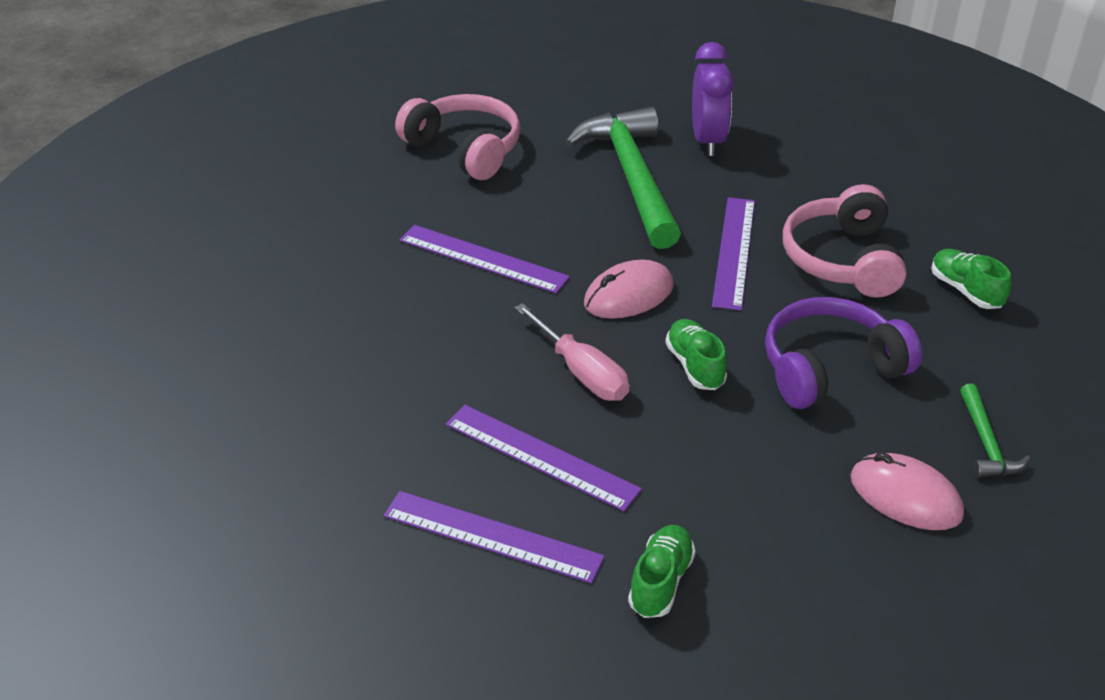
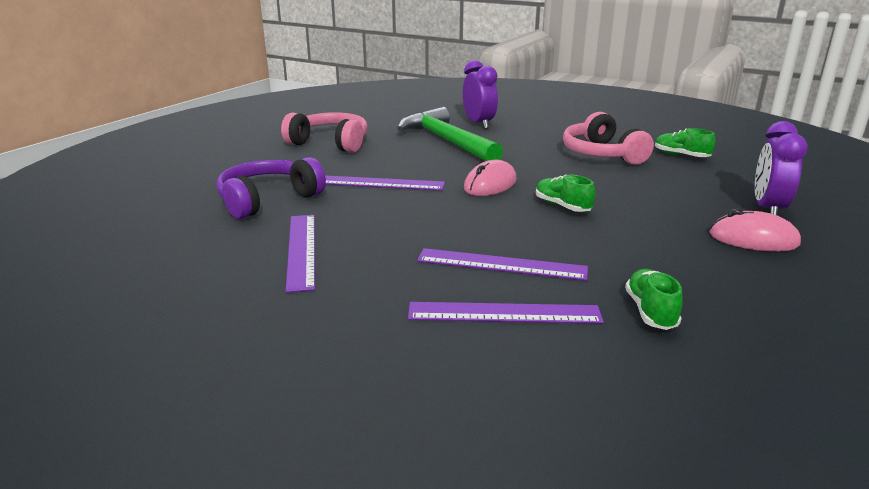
camera: 20 degrees left, 15 degrees down
pink screwdriver [515,303,629,401] -> none
purple ruler [712,197,755,311] -> purple ruler moved to [286,215,315,293]
purple headphones [765,297,922,409] -> purple headphones moved to [217,157,326,219]
green hammer [960,384,1030,477] -> purple clock [755,121,808,215]

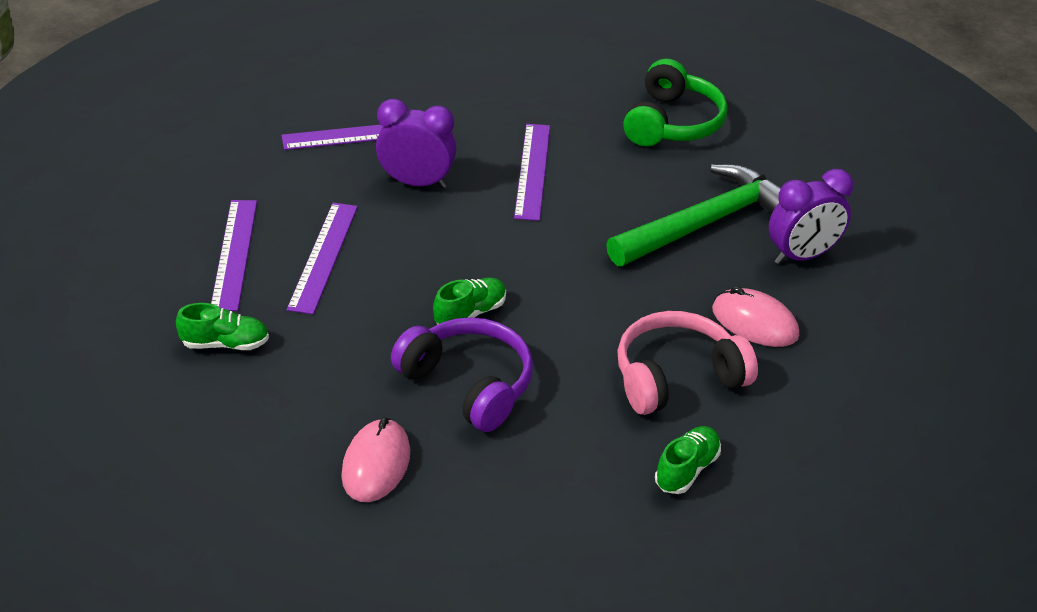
camera: 85 degrees right, 15 degrees up
purple headphones [217,157,326,219] -> purple headphones moved to [391,317,533,432]
pink headphones [281,112,368,153] -> green headphones [623,59,728,146]
pink mouse [464,160,517,196] -> pink mouse moved to [712,286,799,347]
purple clock [755,121,808,215] -> purple clock moved to [376,99,456,188]

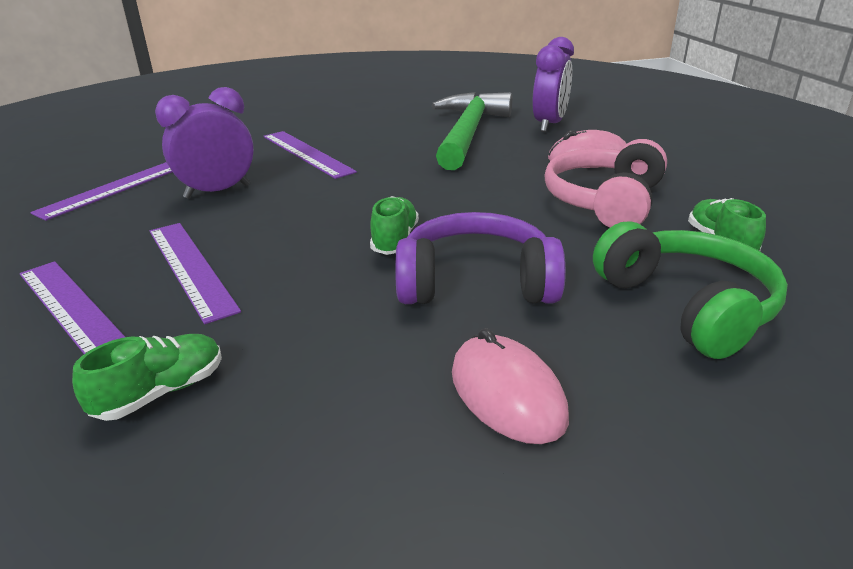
camera: 40 degrees left, 10 degrees down
green headphones [623,59,728,146] -> green headphones moved to [593,221,788,359]

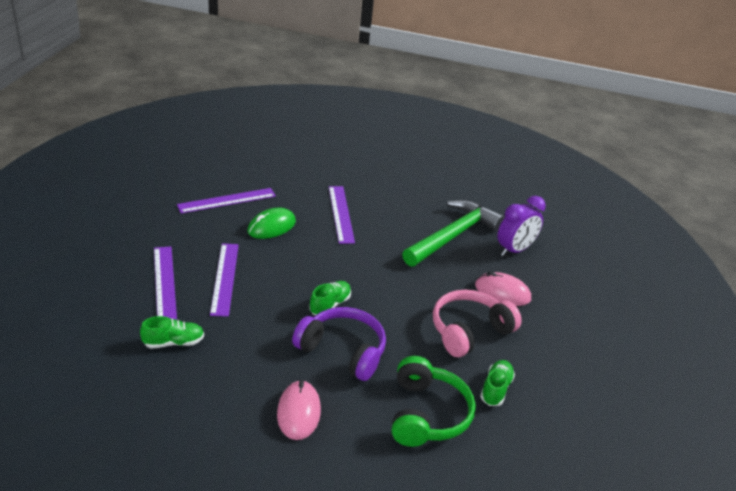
camera: 25 degrees right, 5 degrees up
purple clock [155,87,254,199] -> green mouse [248,208,296,239]

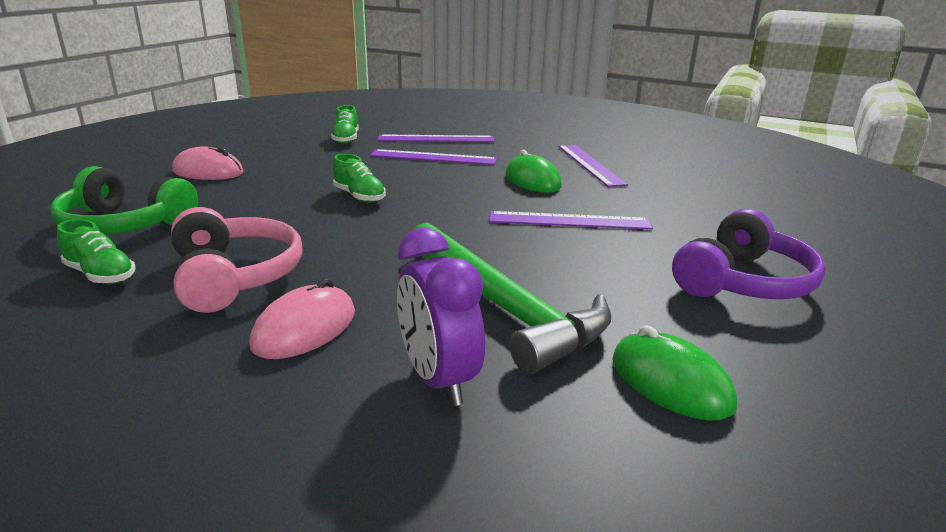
camera: 105 degrees right, 10 degrees down
purple headphones [292,307,386,381] -> purple headphones moved to [672,208,826,299]
none -> green mouse [612,325,737,421]

